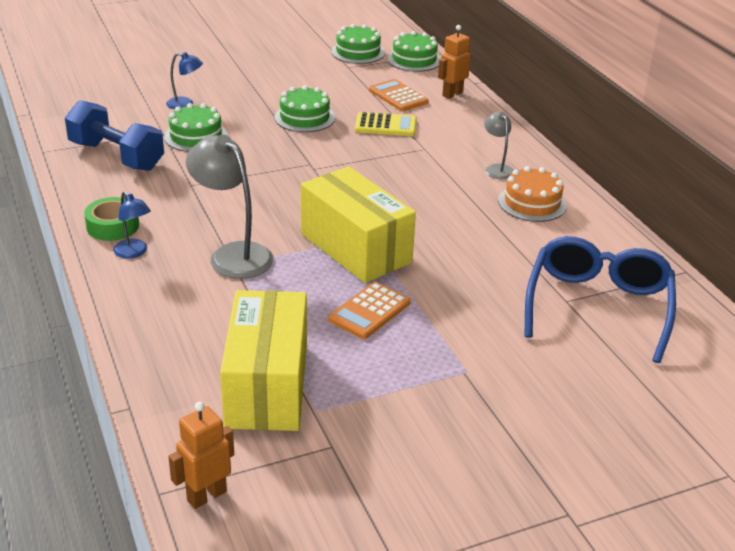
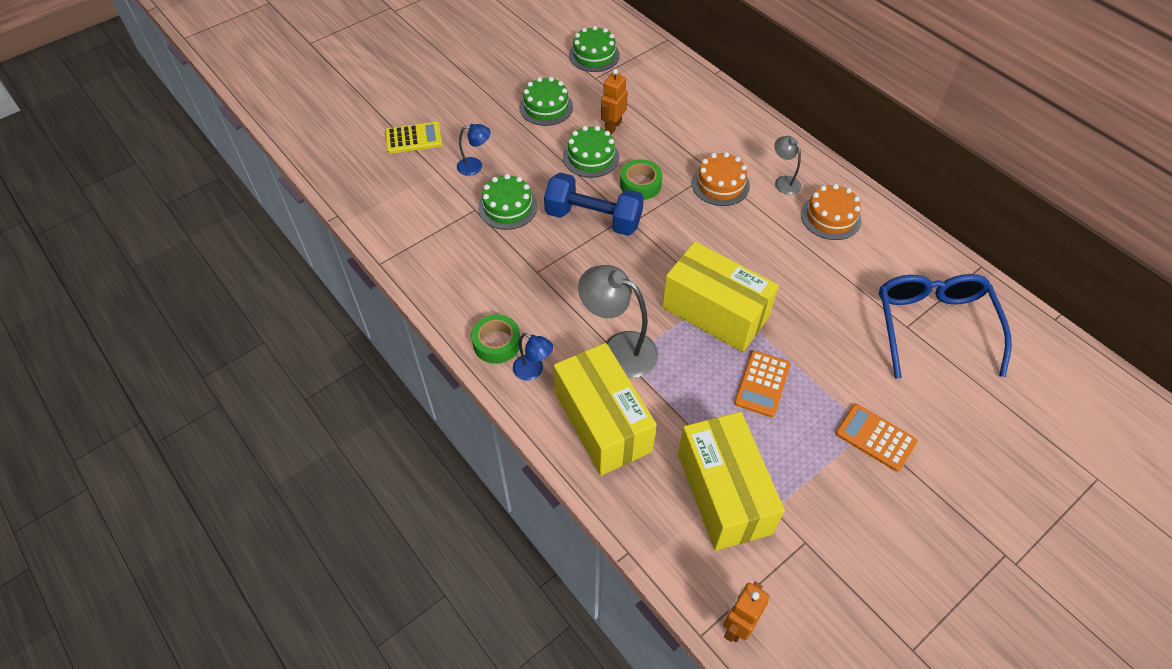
camera: 15 degrees left, 20 degrees up
blue dumbbell [65,100,164,171] -> blue dumbbell moved to [544,172,644,236]
yellow calculator [355,112,417,136] -> yellow calculator moved to [385,122,442,154]
orange calculator [369,79,429,111] -> orange calculator moved to [835,404,917,472]
green cake [387,31,441,72] -> green cake moved to [519,77,573,126]
orange robot [438,25,471,99] -> orange robot moved to [601,69,628,134]
none -> yellow box [554,343,657,476]
none -> green tape [620,159,662,200]
none -> orange cake [692,152,750,206]

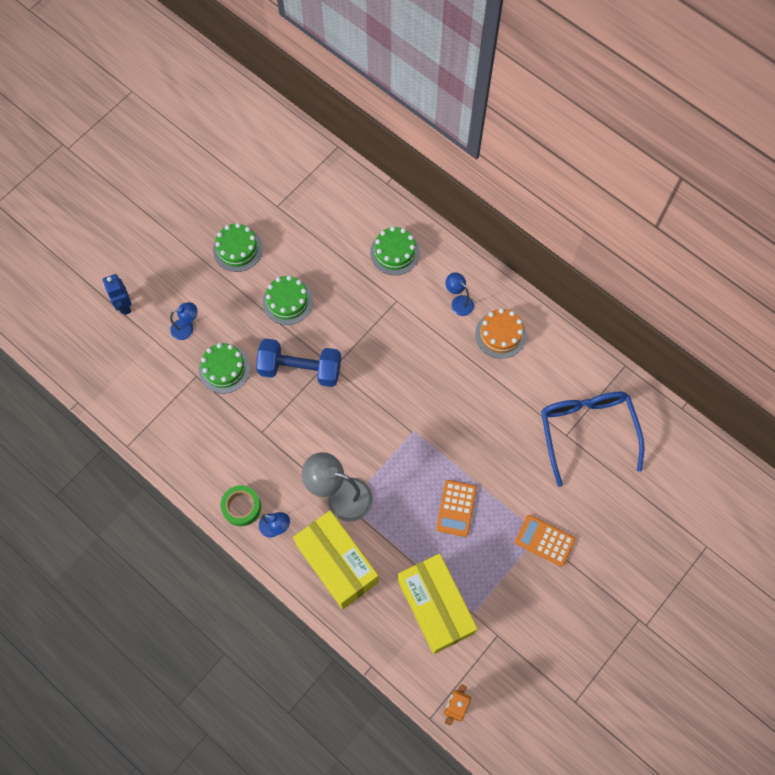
camera: 10 degrees left, 15 degrees up
yellow calculator [385,122,442,154] -> blue robot [103,274,132,315]
green cake [569,26,620,72] -> green cake moved to [370,226,420,275]
orange robot [601,69,628,134] -> none
green tape [620,159,662,200] -> none
yellow box [662,242,779,352] -> none
orange cake [692,152,750,206] -> none
grey lamp [774,136,801,195] -> blue lamp [445,272,474,316]

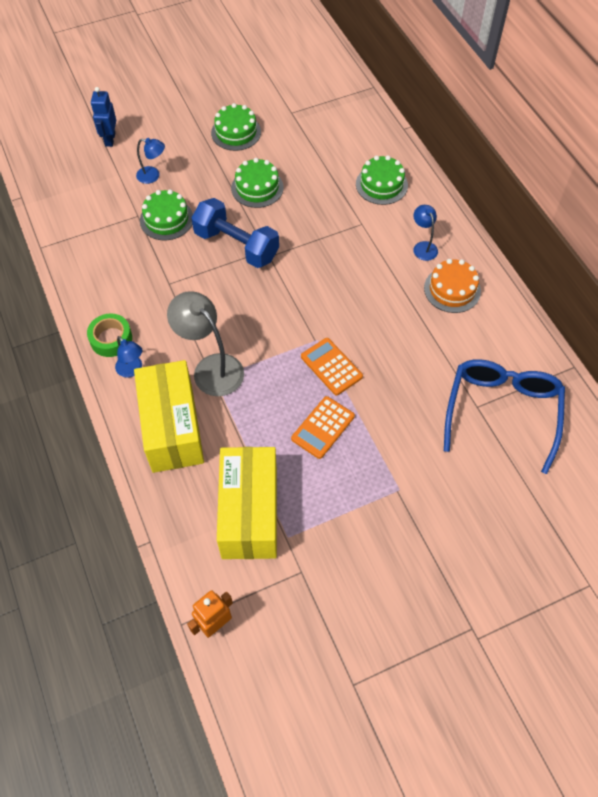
camera: 25 degrees right, 10 degrees down
orange calculator [515,515,576,567] -> orange calculator moved to [301,338,363,396]

